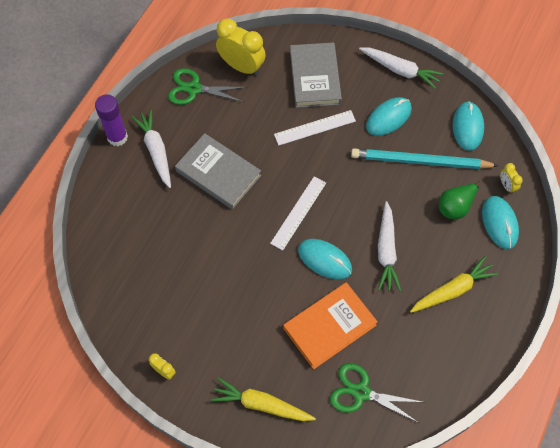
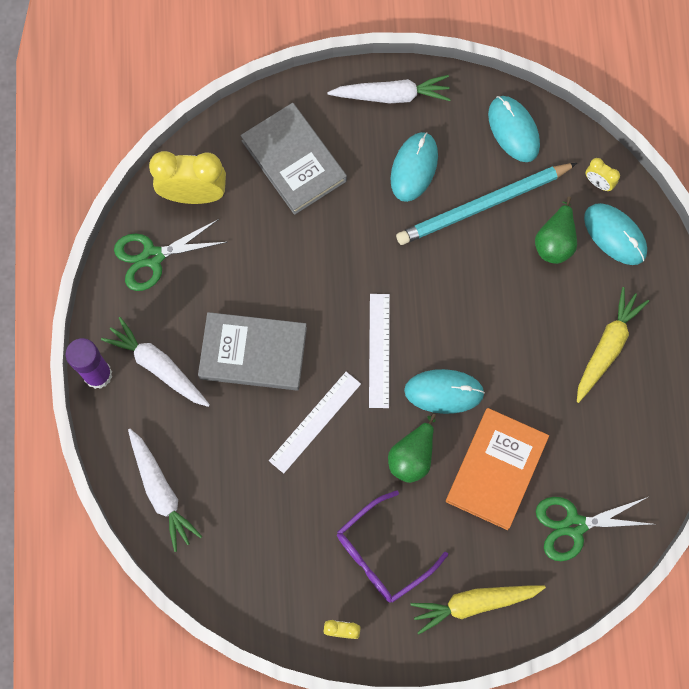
camera: 30 degrees left, 10 degrees up
white ruler [274,110,356,145] -> white ruler moved to [269,372,361,474]
white carrot [378,201,401,291] -> white carrot moved to [128,429,203,552]
none -> purple glasses [337,491,448,603]
none -> green pear [388,414,436,483]

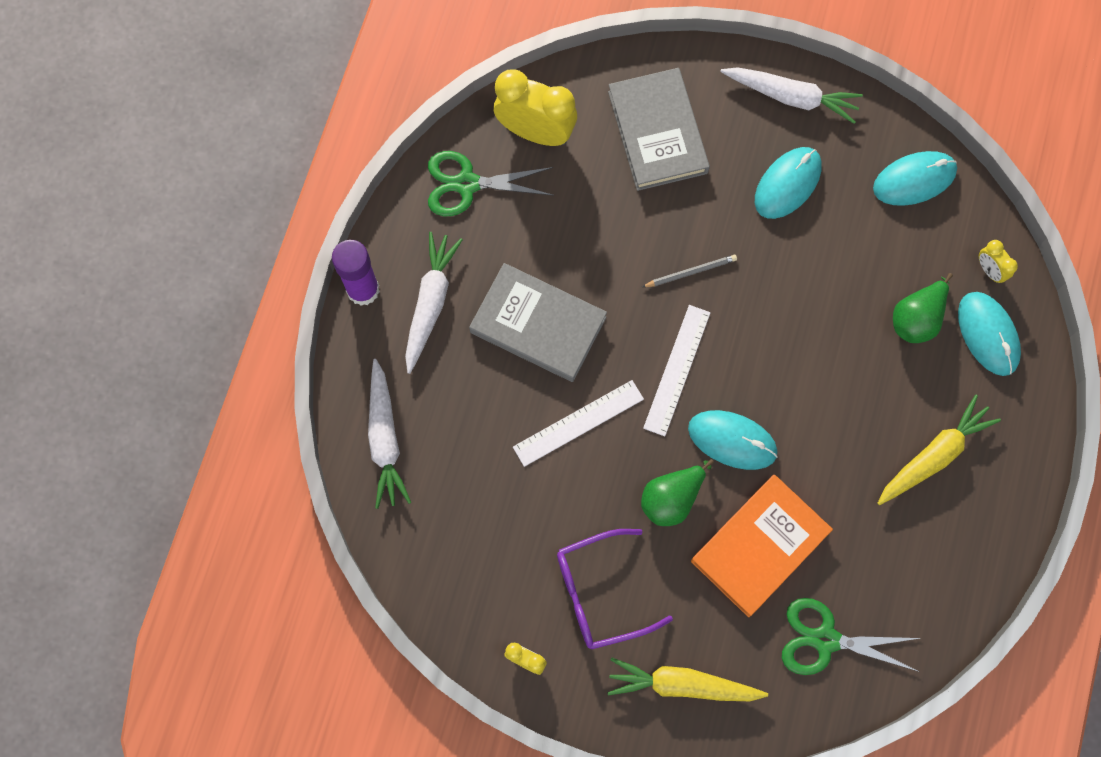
camera: 20 degrees right, 0 degrees up
white carrot [101,317,210,407] -> white carrot turned 45 degrees clockwise [405,232,463,374]
turquoise pencil [396,163,577,245] -> none
turquoise mouse [488,96,540,162] -> turquoise mouse turned 75 degrees clockwise [873,151,957,206]
none -> grey pencil [642,255,737,287]

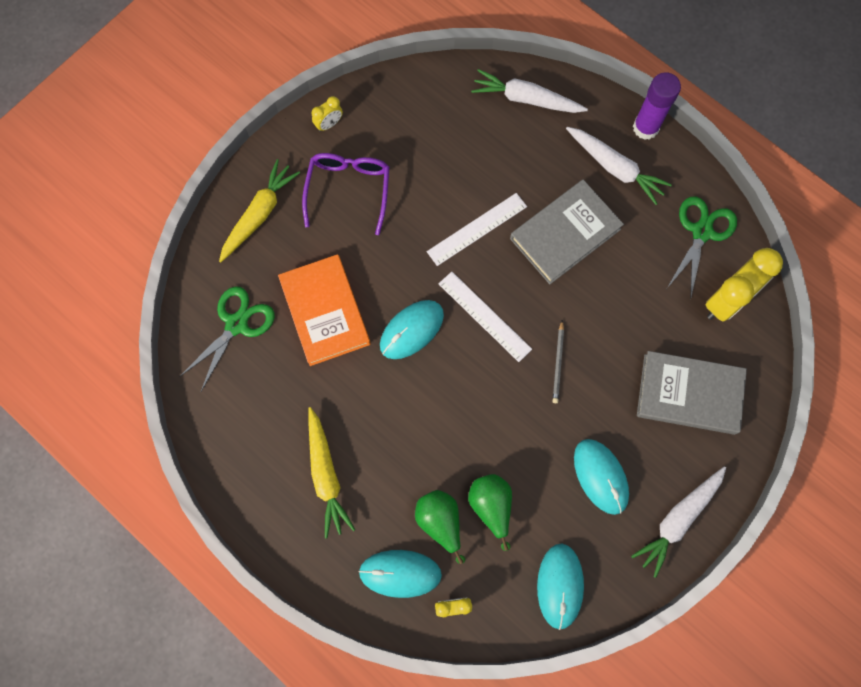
camera: 115 degrees right, 0 degrees up
white ruler [513,380,644,467] -> white ruler turned 60 degrees clockwise [427,193,527,266]
green pear [641,459,714,526] -> green pear moved to [468,474,512,551]

